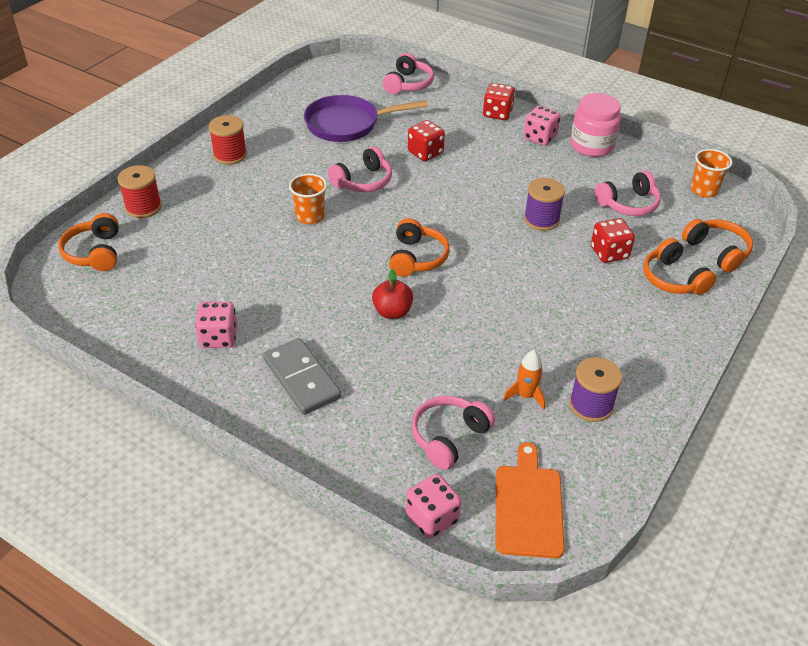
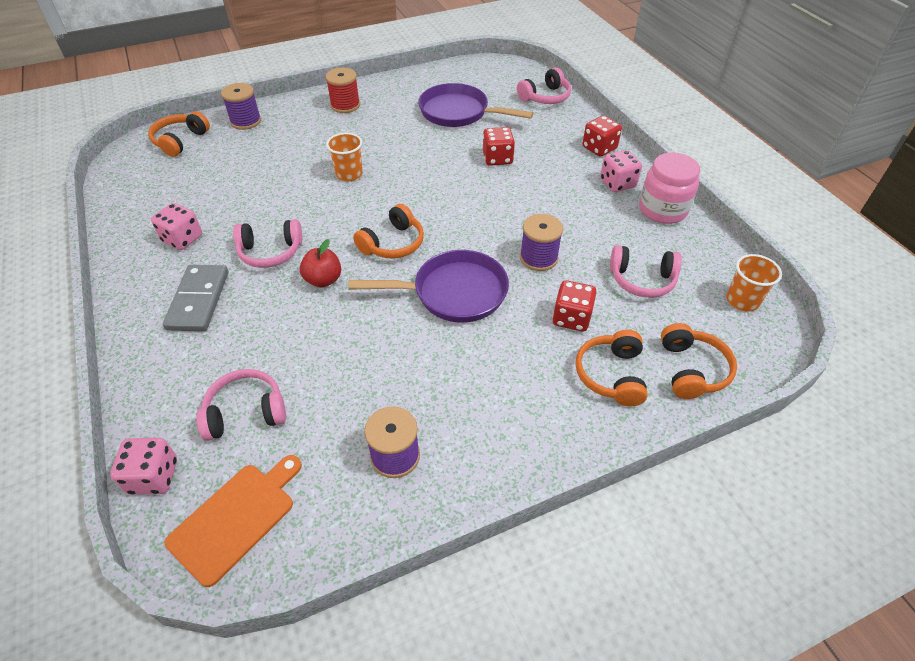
camera: 35 degrees right, 5 degrees up
red spool [118,165,162,218] -> purple spool [221,83,261,130]
pink headphones [328,146,392,192] -> pink headphones moved to [233,219,302,268]
orange rocket [503,350,545,409] -> none
none -> purple pan [348,250,509,323]

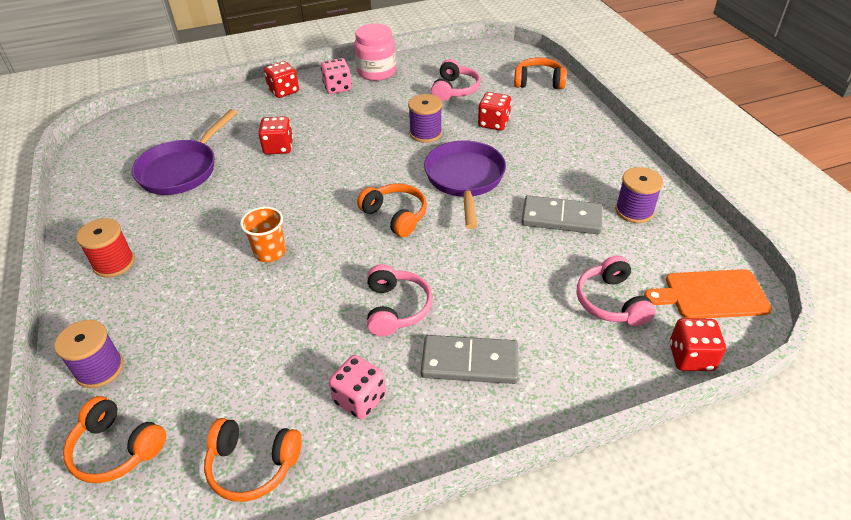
camera: 85 degrees left, 5 degrees down
pink dice [110,438,177,495] -> red dice [670,318,726,371]
orange cutting board [164,455,302,587] -> orange cutting board turned 45 degrees counterclockwise [644,269,772,319]
red apple [300,239,341,288] -> none
pink headphones [517,67,571,104] -> none
orange headphones [575,330,648,406] -> orange headphones moved to [204,418,302,502]
orange cup [726,254,782,312] -> none
none -> grey domino [521,195,602,234]

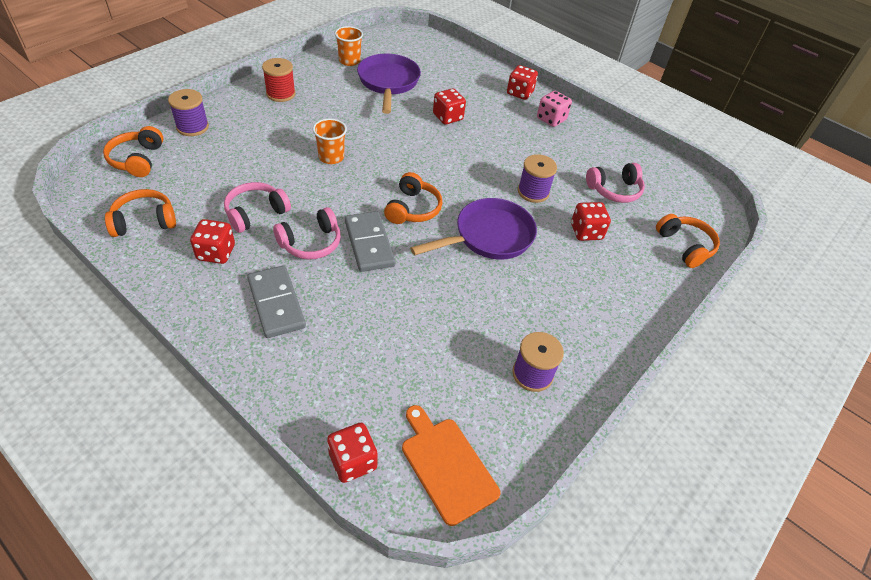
camera: 55 degrees right, 5 degrees up
purple pan [132,109,237,195] -> purple pan turned 90 degrees clockwise [357,54,421,114]
orange headphones [204,418,302,502] -> orange headphones turned 90 degrees clockwise [105,189,176,237]
pink dice [329,355,386,419] -> red dice [190,219,235,264]
pink jar [354,23,396,81] -> none
grey domino [521,195,602,234] -> grey domino moved to [345,211,395,272]
pink headphones [577,256,656,326] -> pink headphones moved to [224,182,291,233]
none -> orange cup [335,26,363,66]

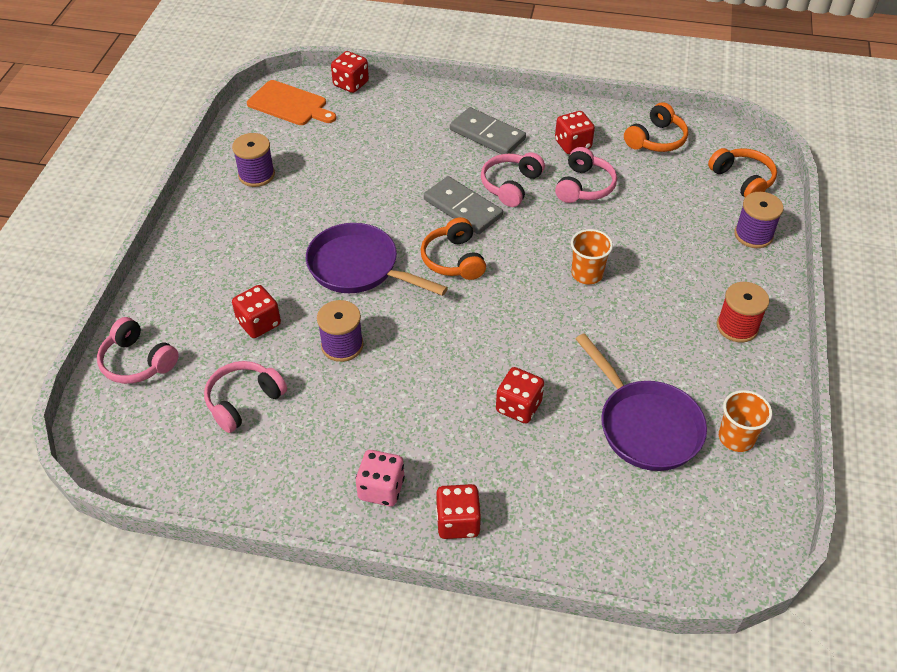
camera: 155 degrees right, 0 degrees up
purple pan [410,198,537,259] -> purple pan turned 90 degrees clockwise [306,223,448,296]
orange headphones [656,214,720,268] -> pink headphones [97,317,179,384]

